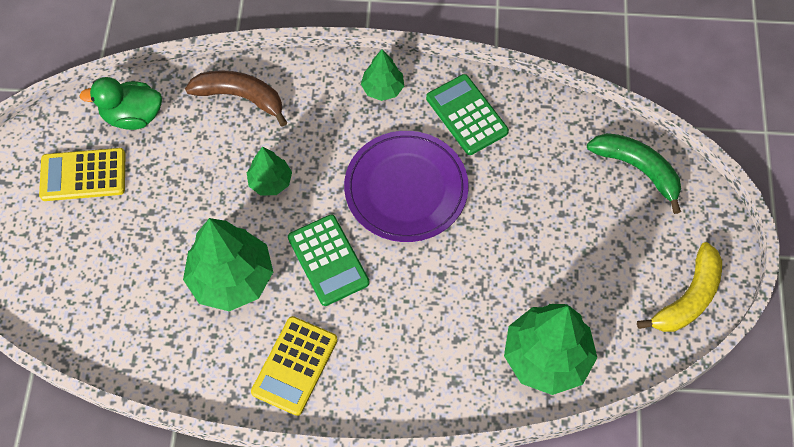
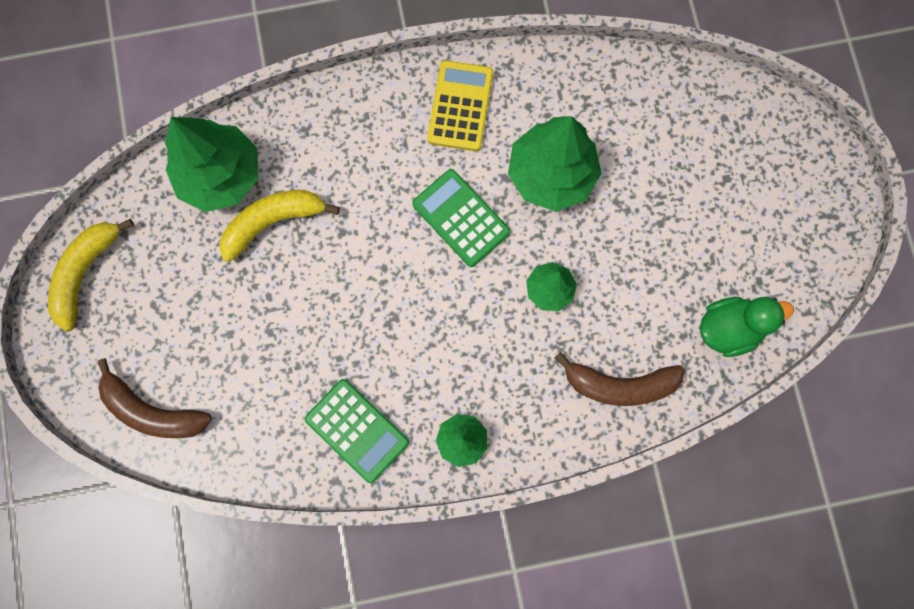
camera: 165 degrees right, 15 degrees up
yellow calculator [39,148,125,201] -> none
purple plate [344,131,469,242] -> none
green banana [587,133,681,214] -> brown banana [97,358,212,438]
none -> yellow banana [219,190,340,262]

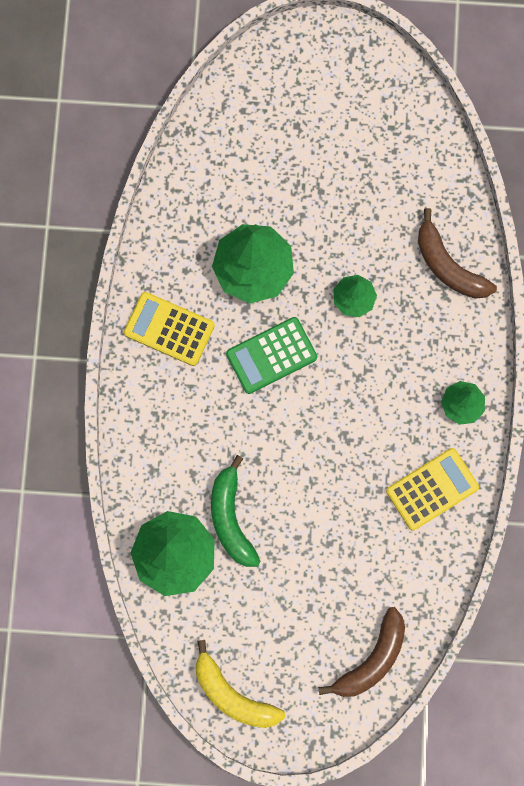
camera: 75 degrees left, 0 degrees up
yellow banana [219,190,340,262] -> green banana [211,455,261,567]
green calculator [305,379,409,483] -> yellow calculator [386,448,479,531]
brown banana [554,352,685,406] -> brown banana turned 120 degrees clockwise [418,208,497,299]
green duck [700,297,794,357] -> none

